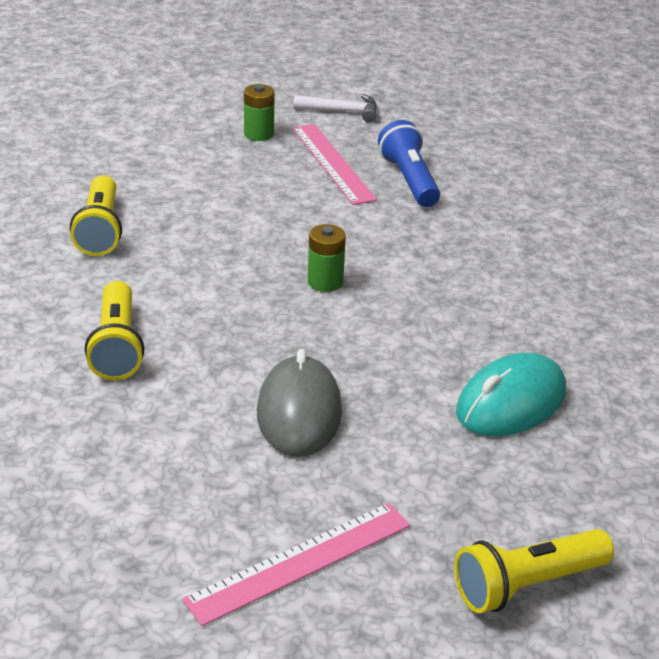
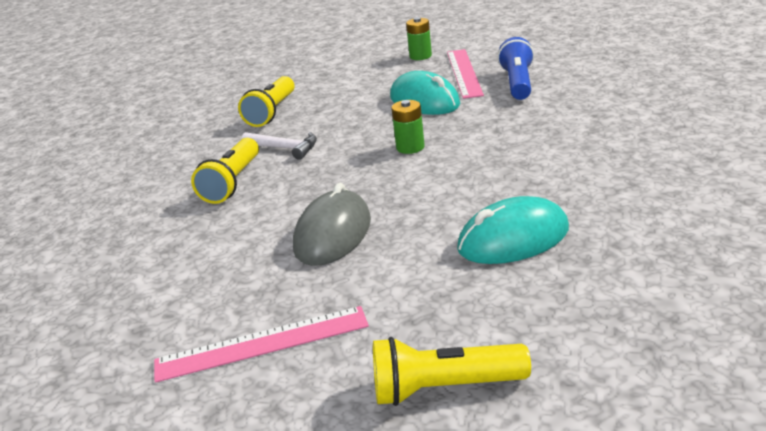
camera: 25 degrees right, 5 degrees down
white hammer [294,94,377,123] -> white hammer moved to [242,132,317,160]
none -> turquoise mouse [390,71,460,115]

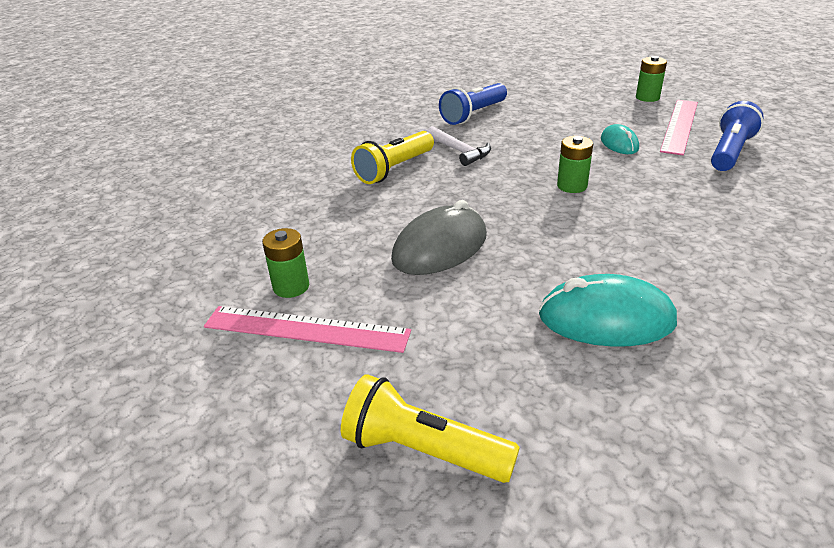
camera: 25 degrees right, 5 degrees up
yellow flashlight [238,76,295,127] -> blue flashlight [439,83,507,125]
turquoise mouse [390,71,460,115] -> turquoise mouse [601,124,639,154], size x0.57
none -> green battery [262,228,309,298]

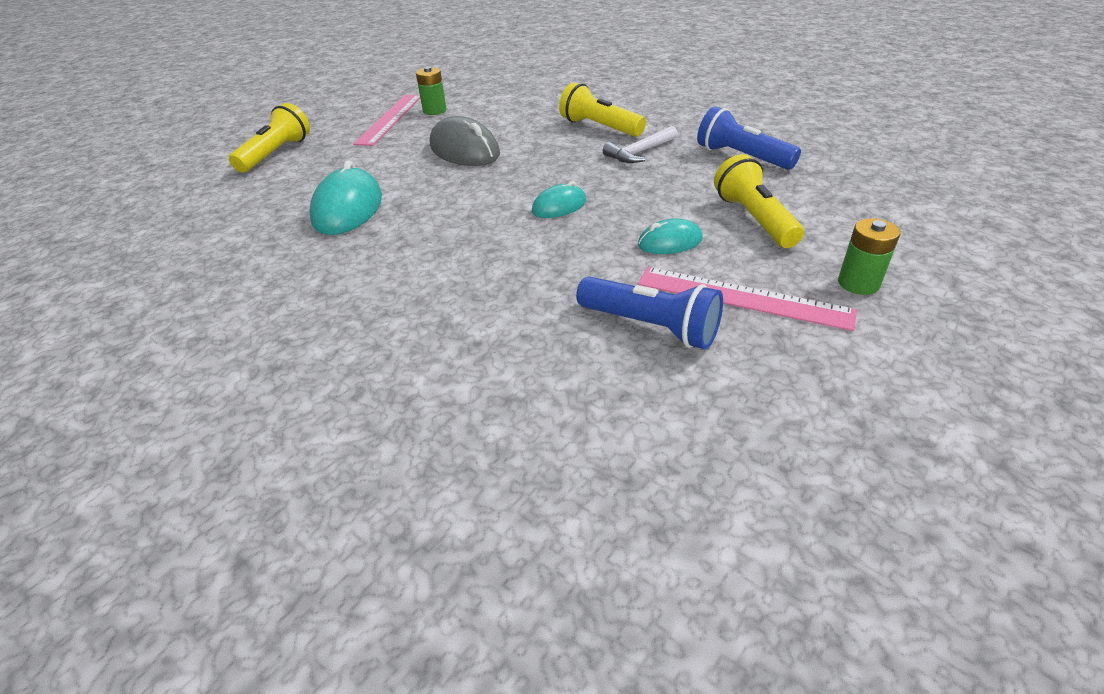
camera: 90 degrees right, 5 degrees up
green battery [557,136,593,193] -> turquoise mouse [532,181,586,218]
none -> yellow flashlight [714,154,804,248]

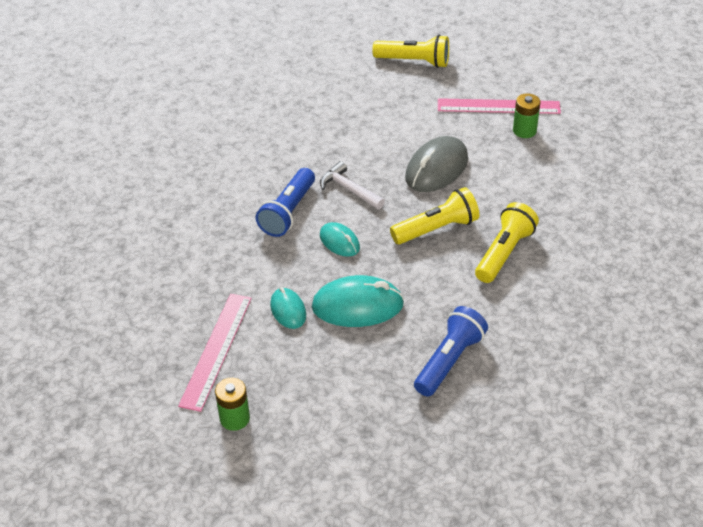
camera: 80 degrees right, 5 degrees up
turquoise mouse [309,160,382,235] -> turquoise mouse moved to [312,275,404,327]
blue flashlight [576,277,723,349] -> blue flashlight moved to [256,168,315,237]
white hammer [603,126,678,163] -> white hammer moved to [320,161,385,210]
yellow flashlight [714,154,804,248] -> yellow flashlight moved to [390,187,479,244]

